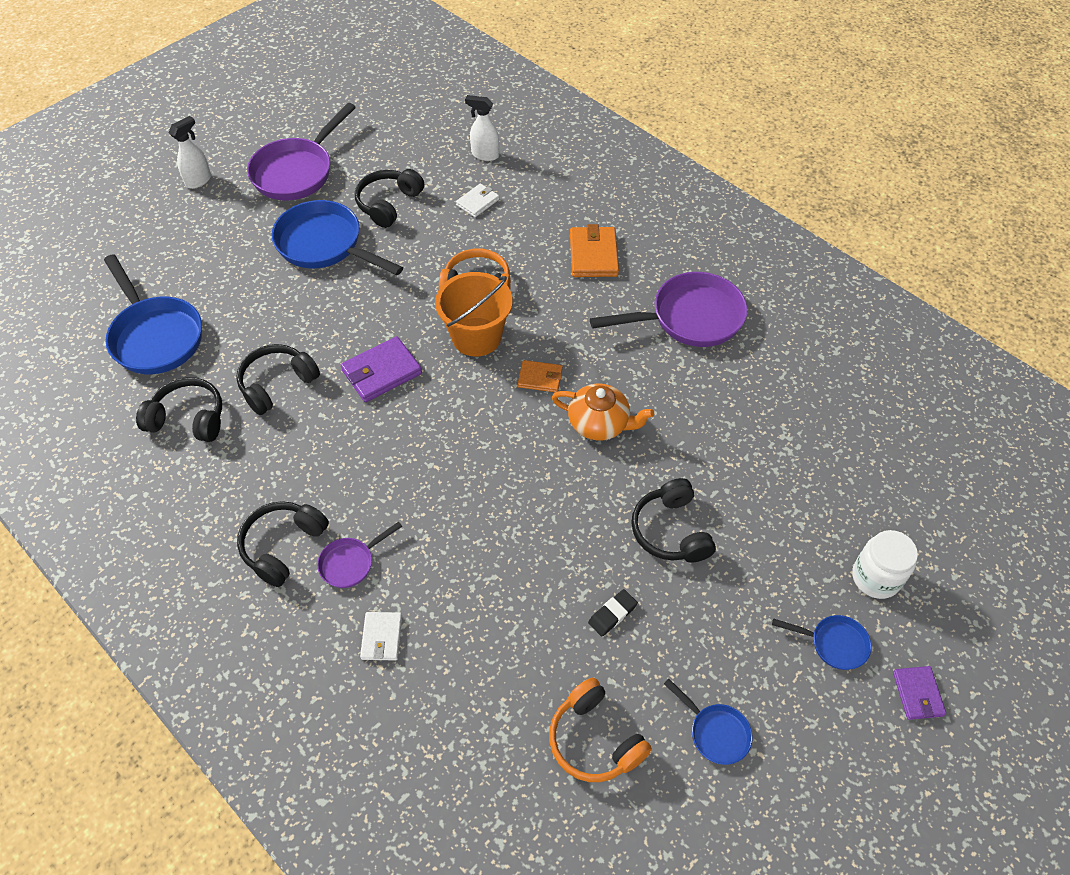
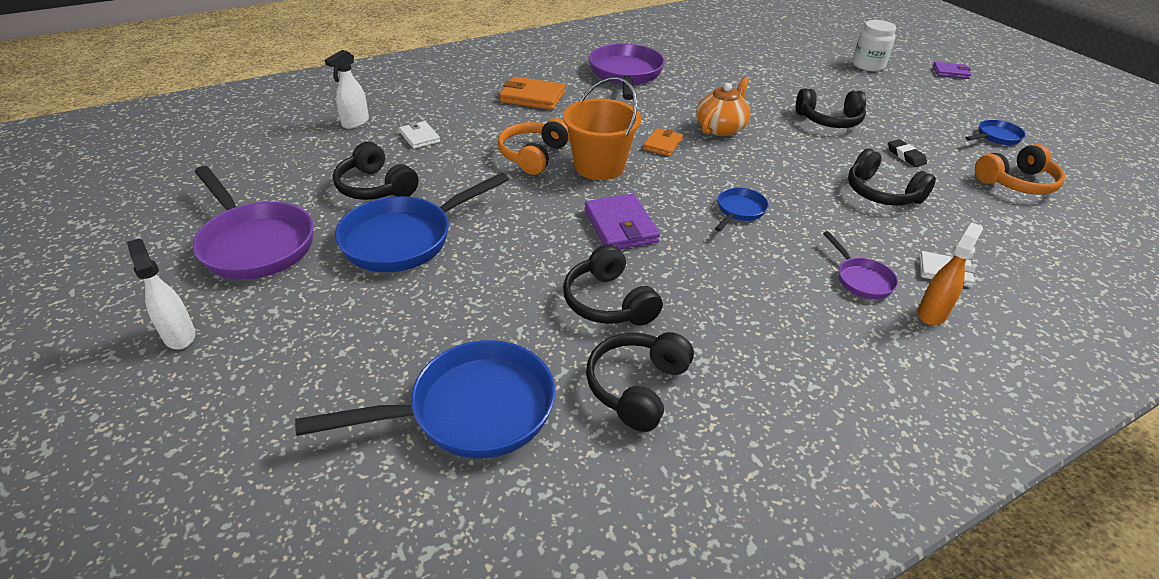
camera: 75 degrees left, 15 degrees down
black headphones [237,501,329,587] -> black headphones moved to [848,149,936,206]
blue pan [772,615,871,670] -> blue pan moved to [715,188,769,232]
none -> orange spray bottle [918,222,983,325]

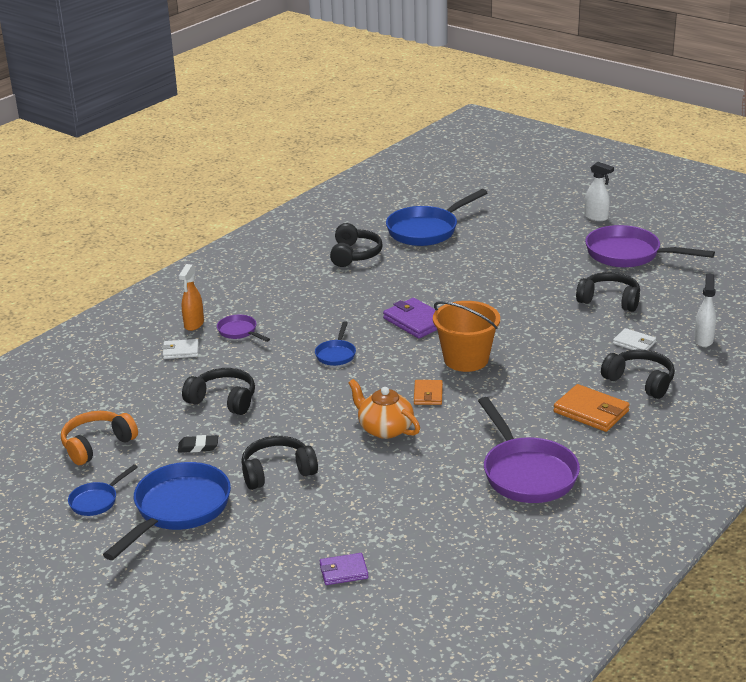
camera: 160 degrees right, 10 degrees down
blue pan [335,173,509,272] -> blue pan moved to [103,462,231,560]
orange headphones [497,118,570,175] -> none
orange wallet [500,76,565,110] -> orange wallet turned 45 degrees clockwise [553,384,630,432]
black headphones [563,244,663,326] -> black headphones moved to [601,350,675,399]
orange teapot [696,77,751,136] -> orange teapot turned 120 degrees clockwise [348,379,420,439]
white jar [852,20,896,71] -> none
black eraser [888,139,927,167] -> black eraser turned 45 degrees counterclockwise [178,435,218,453]
purple wallet [933,62,971,79] -> purple wallet moved to [320,553,368,585]

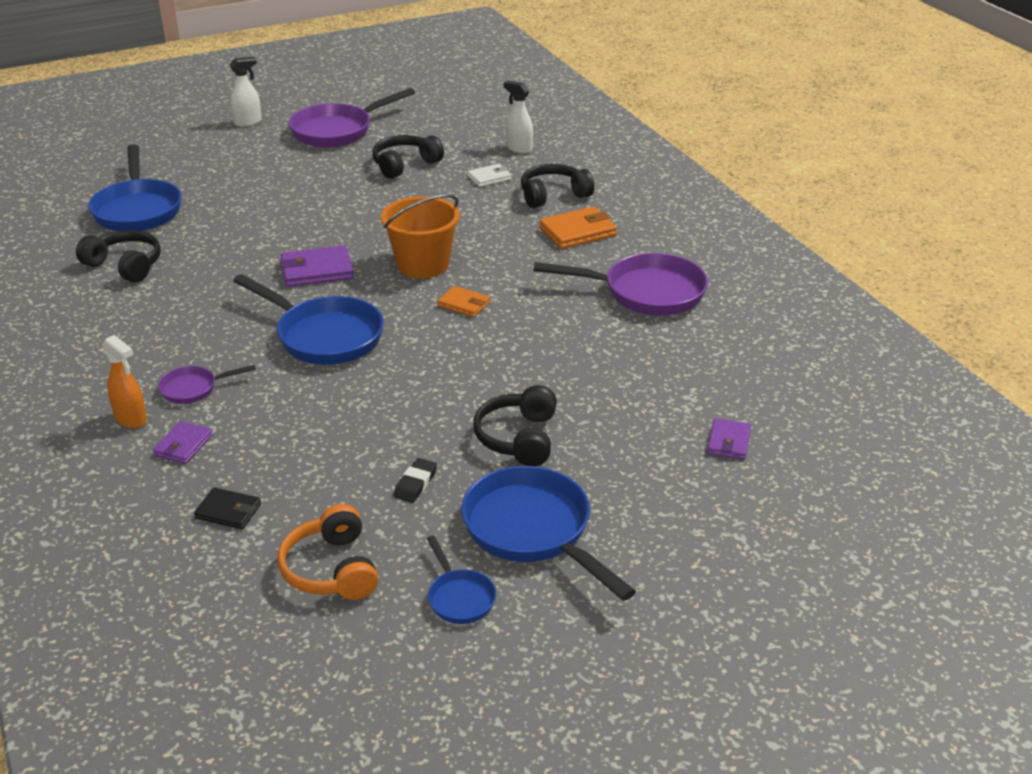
camera: 65 degrees left, 5 degrees up
white wallet [162,339,199,359] -> purple wallet [153,421,213,464]
black headphones [182,368,255,415] -> none
blue pan [315,321,356,366] -> blue pan [233,274,384,365], size x2.00
orange teapot [348,379,420,439] -> none
none -> black wallet [194,487,261,529]

